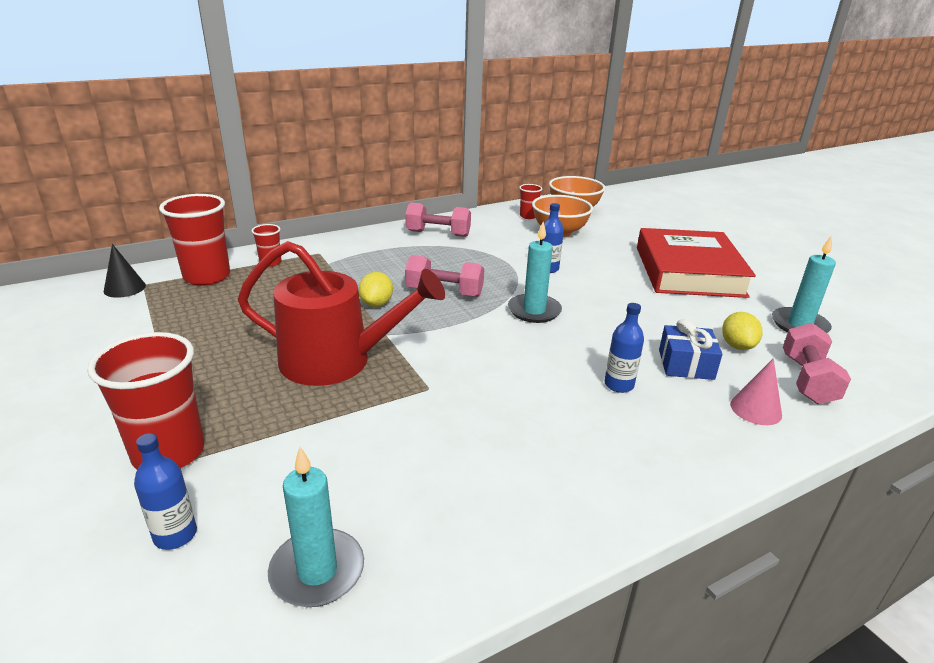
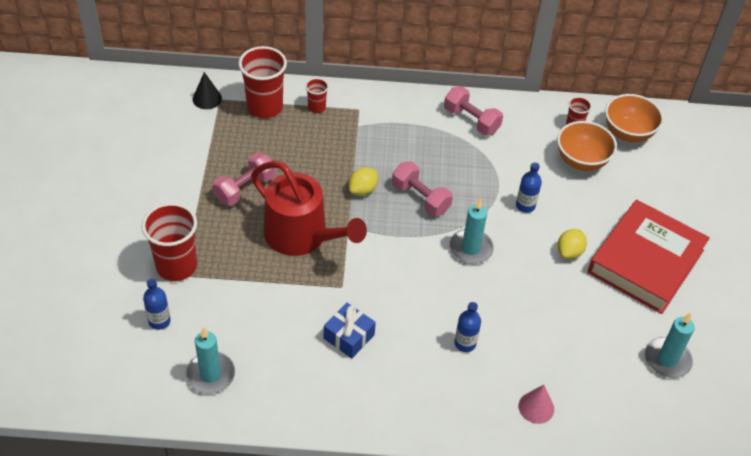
camera: 30 degrees right, 20 degrees up
blue gift [659,319,723,380] -> blue gift moved to [324,303,376,358]
yellow lemon [722,312,763,350] -> yellow lemon moved to [557,229,587,259]
pink dumbbell [783,323,851,404] -> pink dumbbell moved to [213,153,275,206]

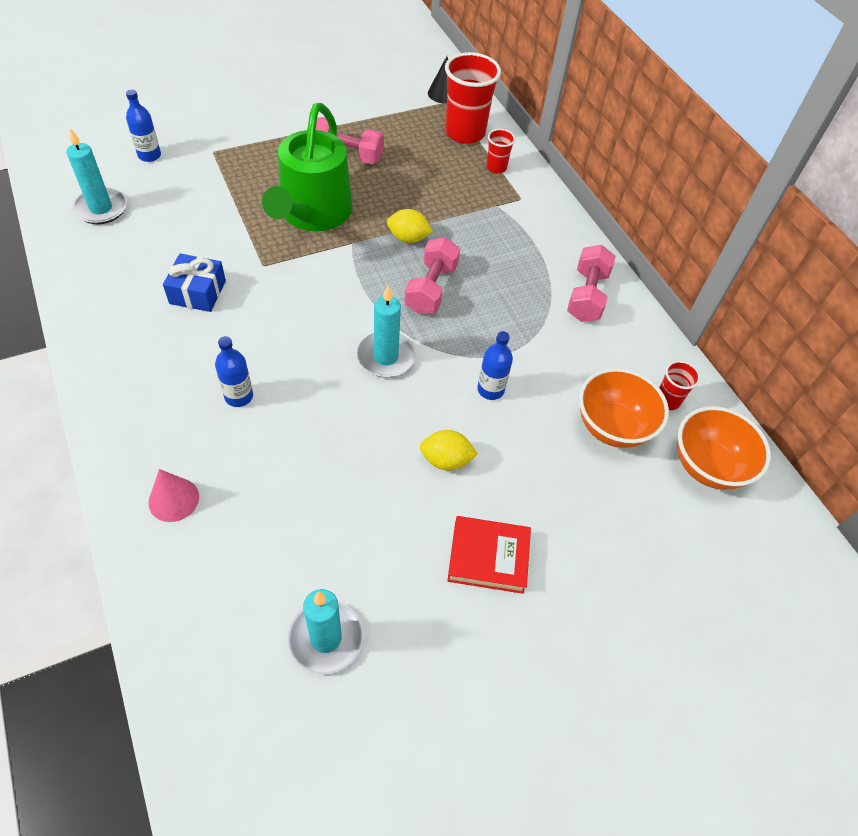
camera: 60 degrees right, 5 degrees up
red cup [142,203,197,281] -> none
red watering can [251,161,367,256] -> green watering can [262,103,352,231]
red book [588,200,710,314] -> red book [447,516,531,594], size x0.50

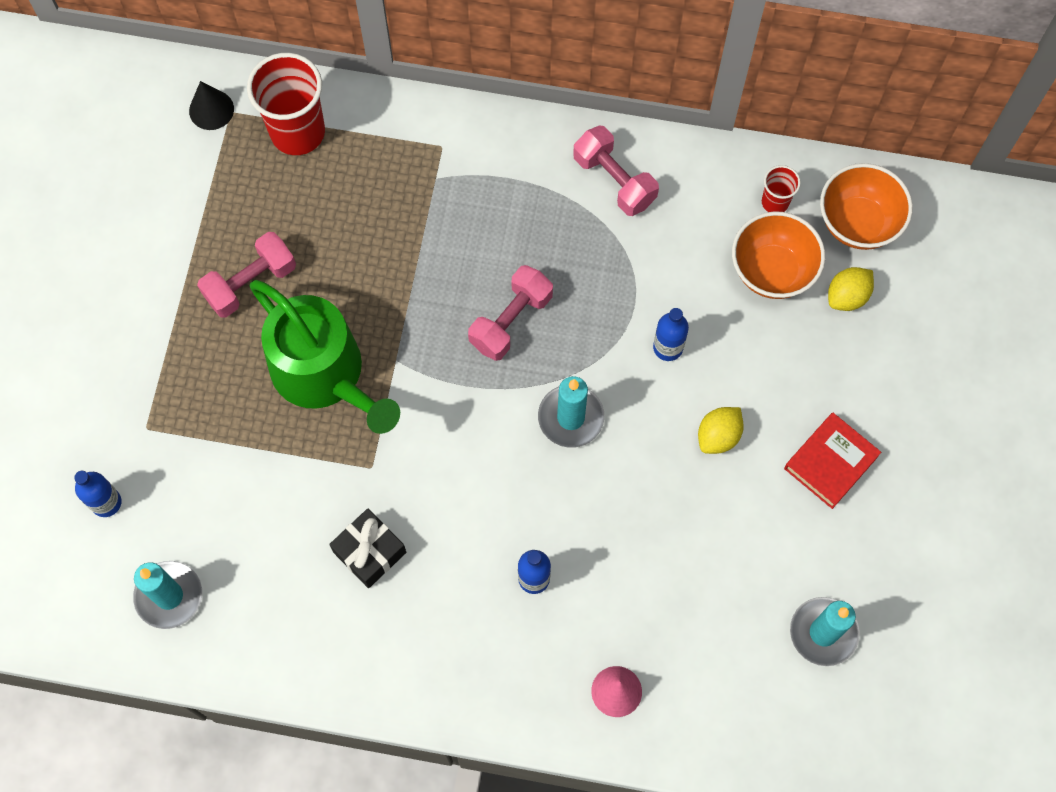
camera: 50 degrees left, 15 degrees up
blue gift [163,253,226,312] -> black gift [329,509,406,588]
yellow lemon [387,209,433,243] -> yellow lemon moved to [828,267,874,311]
pink dumbbell [404,237,460,314] -> pink dumbbell turned 75 degrees clockwise [468,265,553,361]
red cup [486,129,515,173] -> none

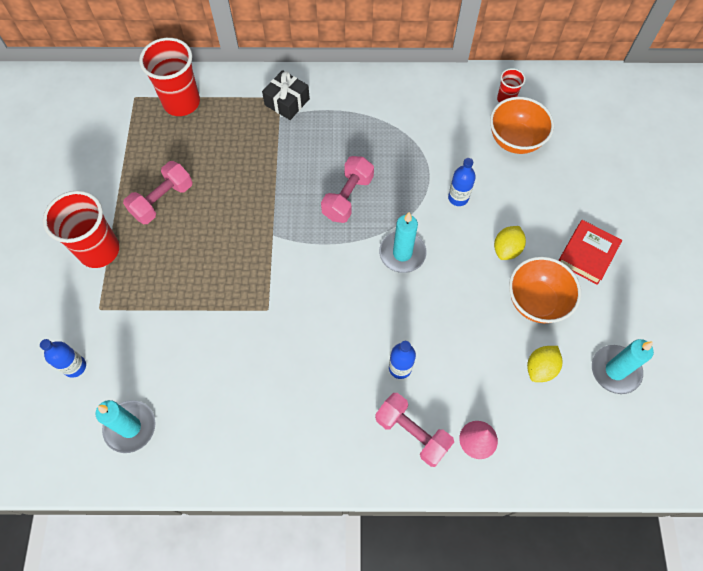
camera: 10 degrees left, 5 degrees down
black cone [189,81,234,130] -> none
green watering can [250,280,400,434] -> none
black gift [329,509,406,588] -> black gift moved to [262,70,310,120]
pink dumbbell [573,126,659,216] -> pink dumbbell moved to [375,393,454,467]
orange bowl [820,163,913,250] -> orange bowl moved to [509,257,581,323]
yellow lemon [828,267,874,311] -> yellow lemon moved to [527,346,563,382]
none -> red cup [43,190,119,268]

